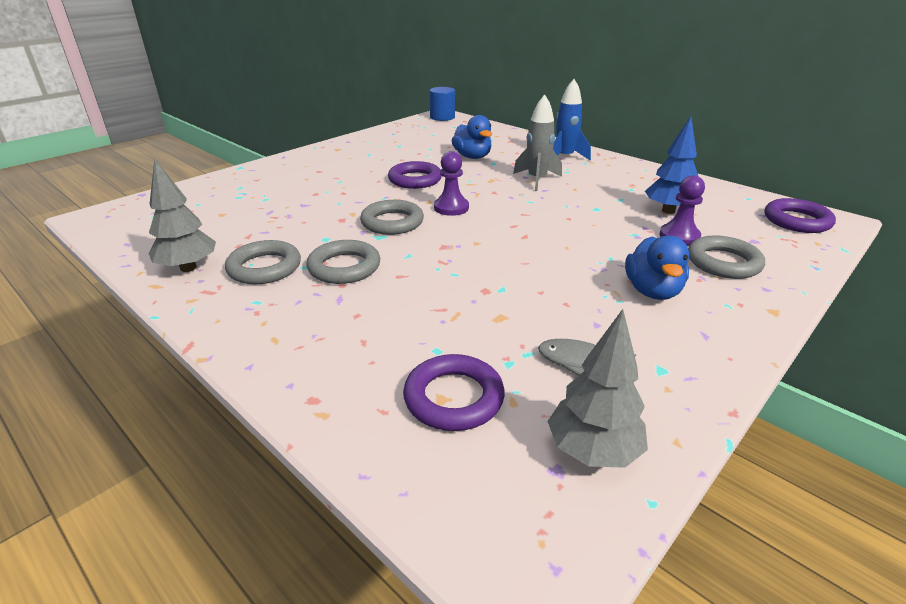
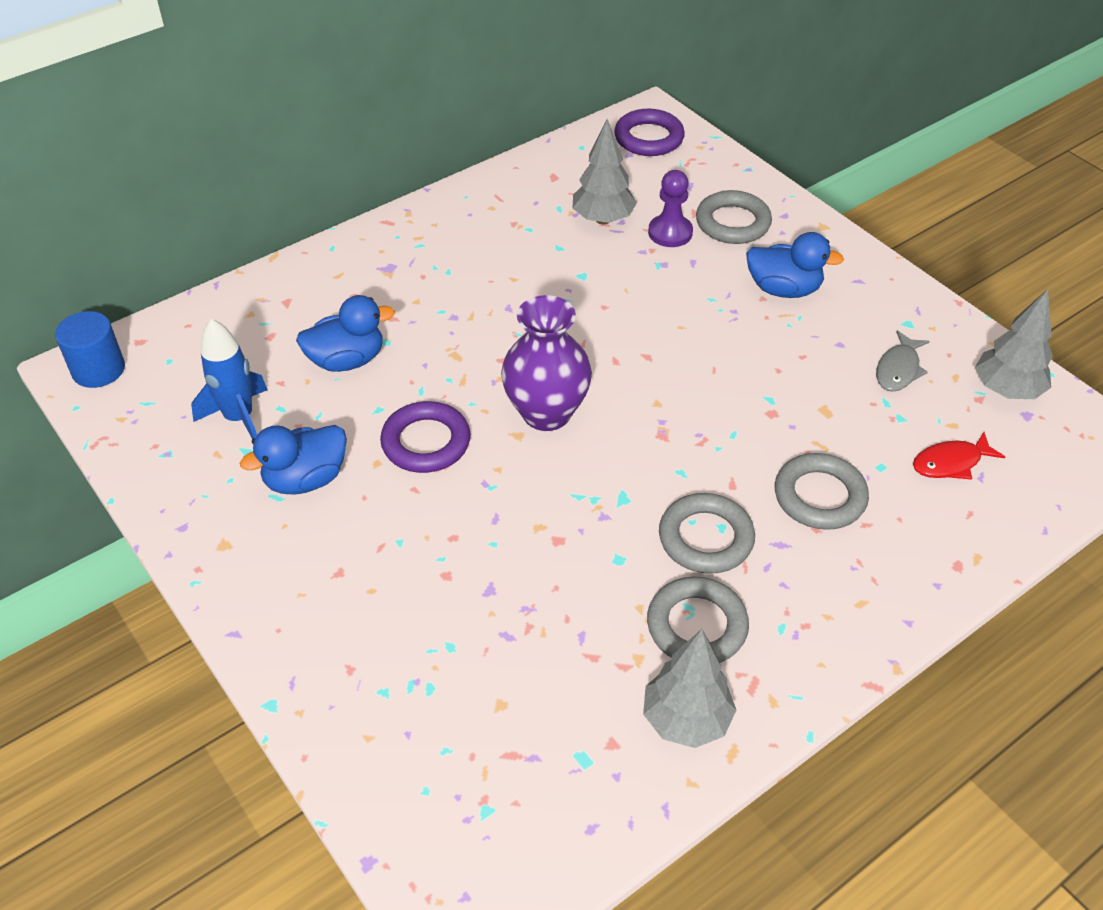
camera: 80 degrees left, 15 degrees up
grey ring [360,200,424,235] -> grey ring moved to [775,453,869,530]
purple ring [403,354,505,431] -> red fish [913,432,1005,480]
purple pawn [434,151,469,216] -> purple vase [501,295,592,431]
grey rocket [513,94,562,191] -> none
blue rocket [553,79,591,161] -> blue rocket moved to [191,319,268,439]
blue tree [645,116,698,214] -> grey tree [573,119,637,224]
none -> blue duck [240,425,347,495]

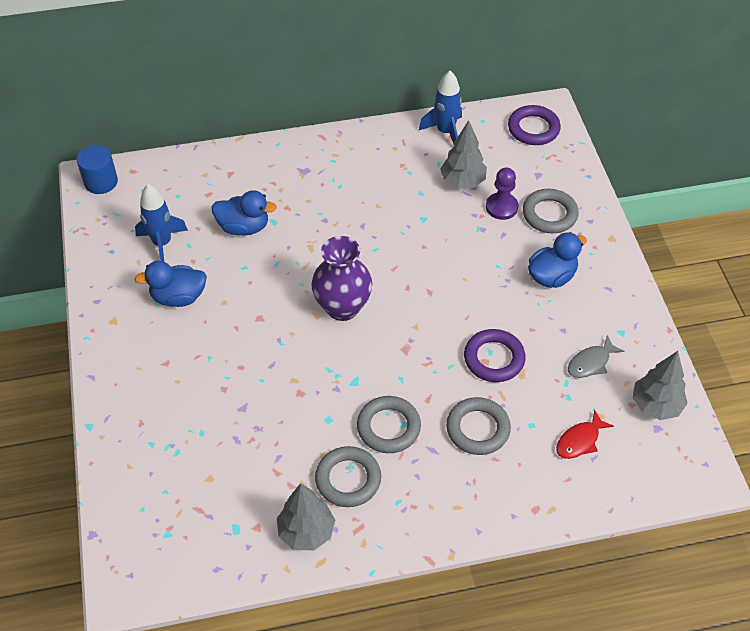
camera: 25 degrees right, 5 degrees up
purple ring [380,401,471,473] -> purple ring moved to [464,329,526,382]
blue duck [746,232,844,298] -> blue duck turned 75 degrees counterclockwise [528,232,587,288]
red fish [913,432,1005,480] -> red fish turned 45 degrees counterclockwise [556,409,614,459]
none -> blue rocket [419,71,462,146]

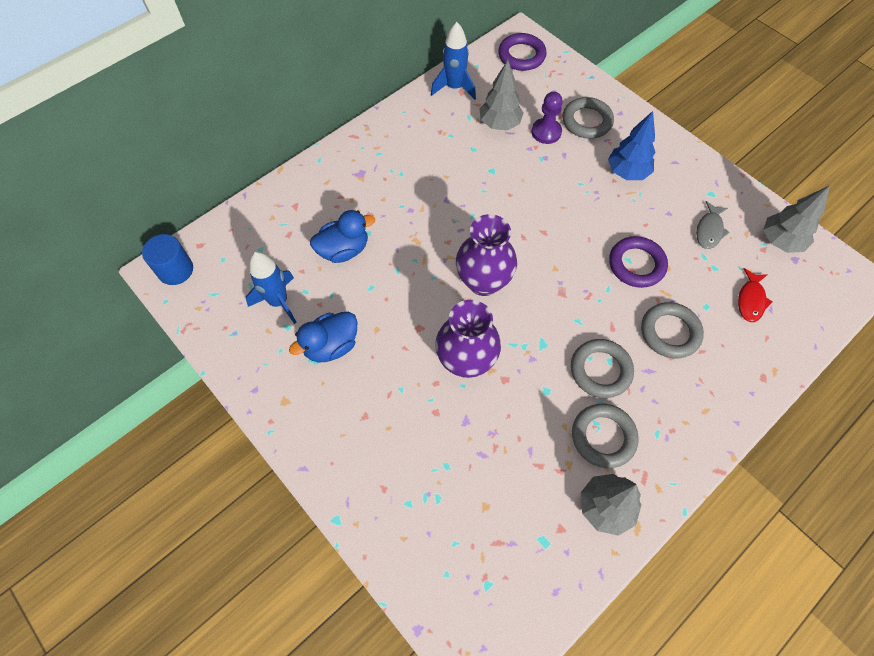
camera: 30 degrees left, 10 degrees up
blue duck [528,232,587,288] -> blue tree [608,111,655,180]
none -> purple vase [435,300,501,378]

